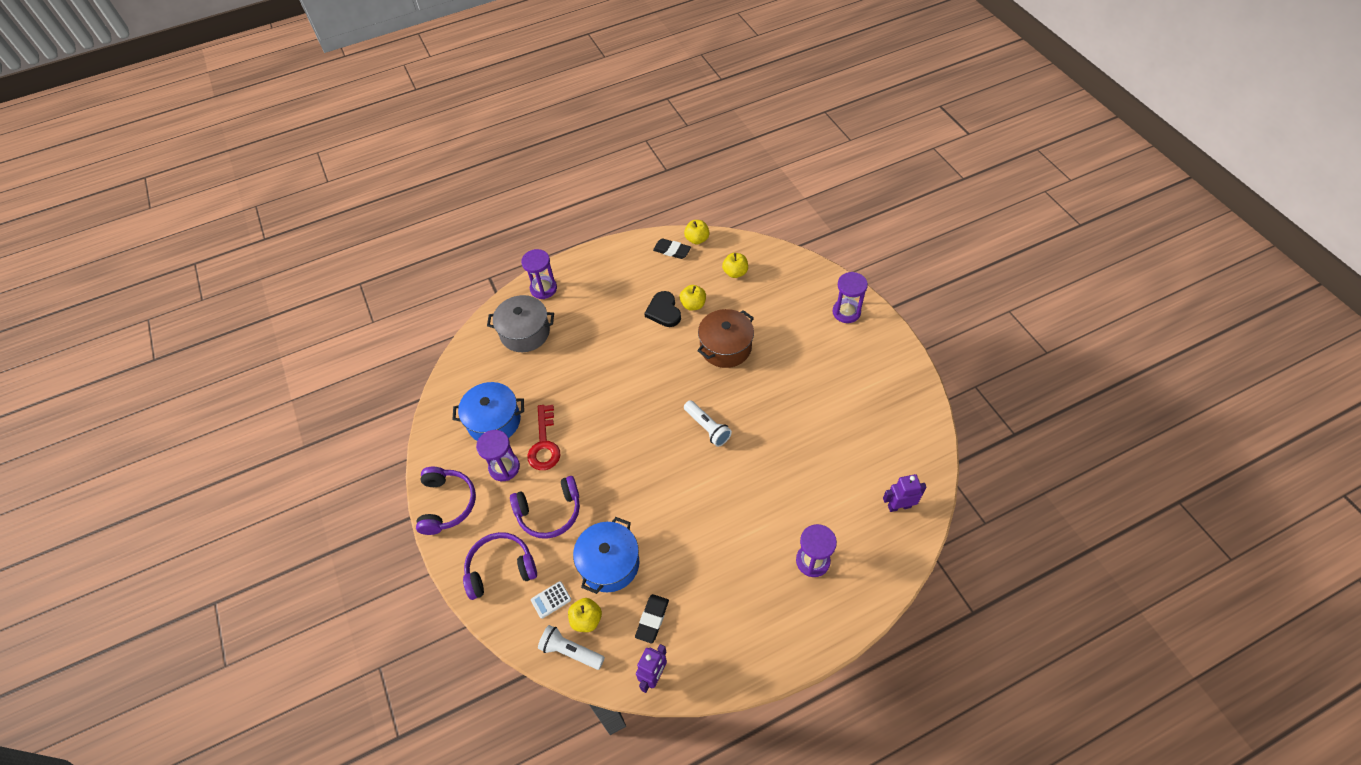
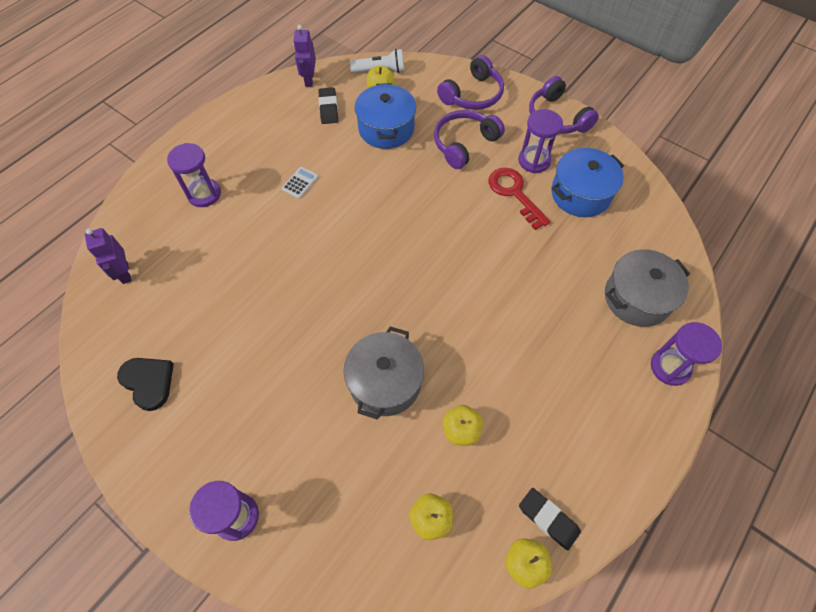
camera: 150 degrees right, 5 degrees up
white calculator [531,581,571,619] -> white calculator moved to [282,167,319,199]
black heart [644,291,681,327] -> black heart moved to [117,358,174,411]
black eraser [653,238,691,259] -> black eraser turned 45 degrees clockwise [519,488,581,551]
white flashlight [684,400,732,447] -> none
brown pot [697,309,754,368] -> grey pot [344,326,424,420]
purple robot [883,474,927,512] -> purple robot turned 105 degrees clockwise [85,228,131,284]

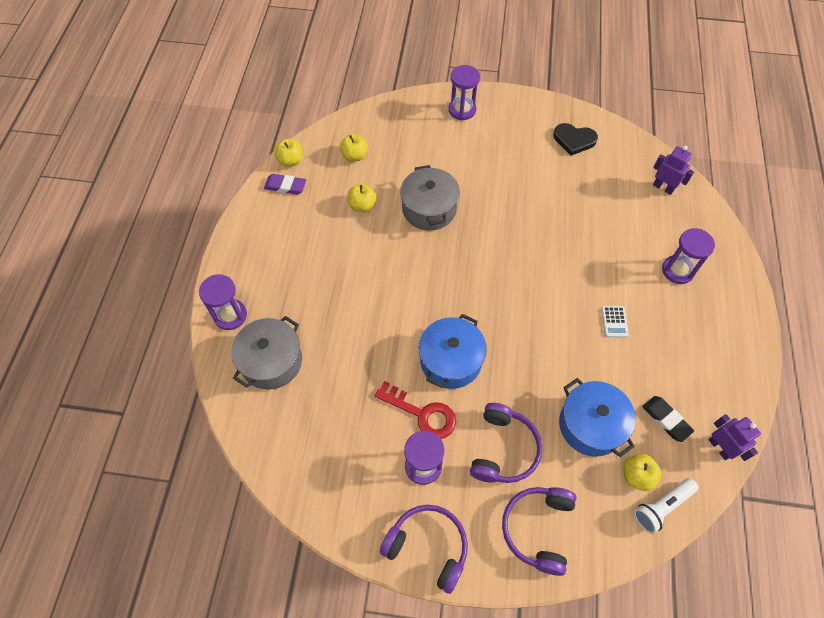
camera: 150 degrees right, 0 degrees up
black eraser [519,488,581,551] -> purple eraser [264,174,306,195]
blue pot [551,148,624,217] -> blue pot moved to [419,314,487,389]

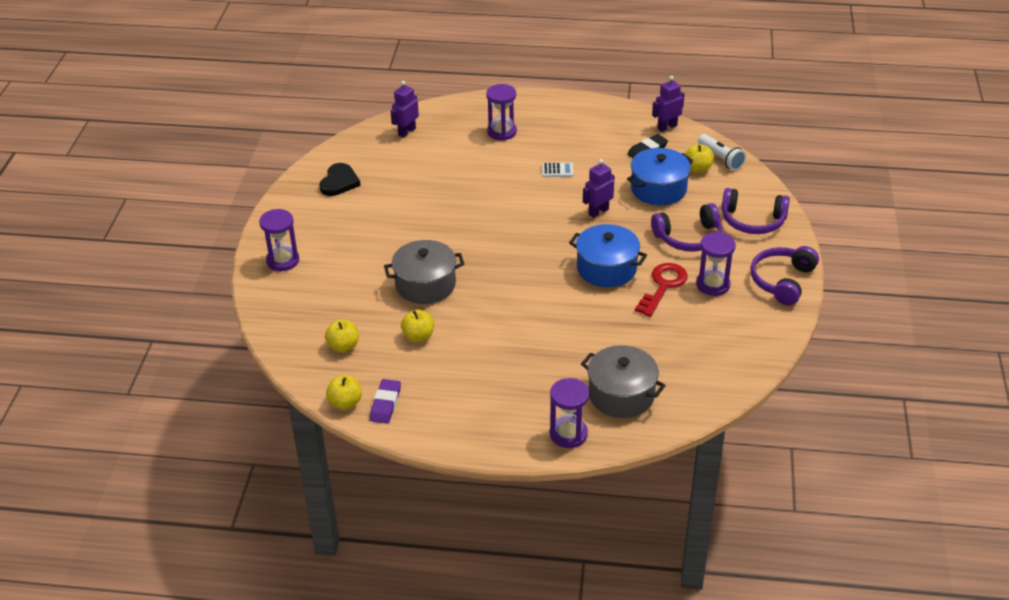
camera: 90 degrees left, 20 degrees down
purple headphones [470,403,542,483] -> purple headphones turned 150 degrees clockwise [651,203,722,252]
none -> purple robot [583,159,615,218]

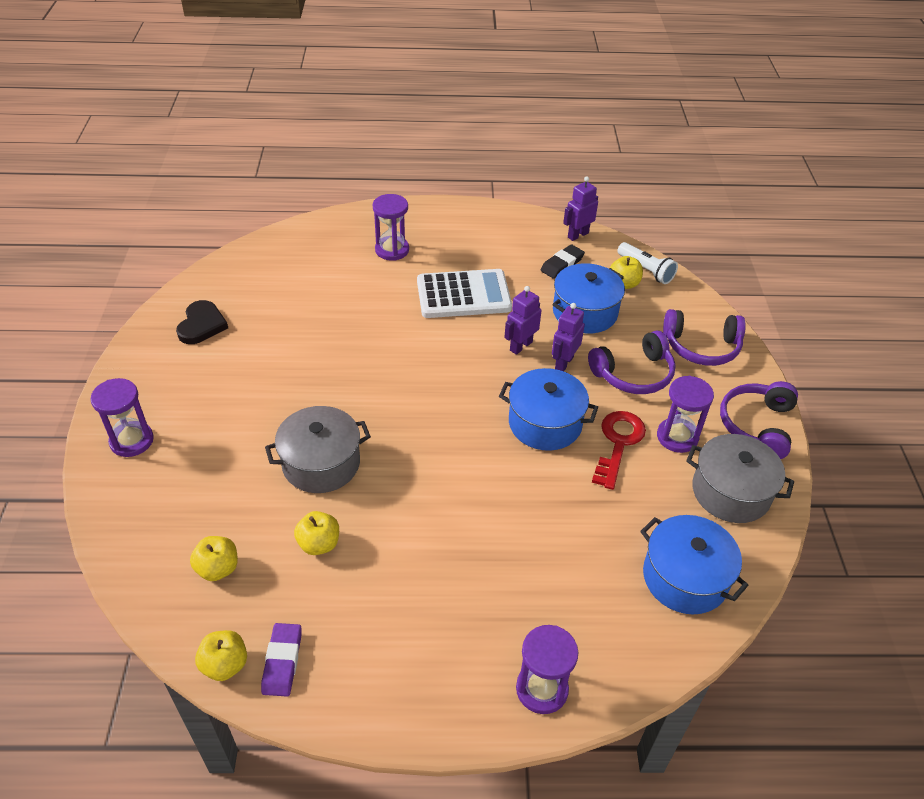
camera: 10 degrees left, 5 degrees up
purple robot [391,81,419,138] -> purple robot moved to [552,303,585,371]
white calculator [542,162,573,177] -> white calculator [417,269,512,318], size x2.45
grey pot [581,345,666,418] -> grey pot moved to [686,434,794,523]
none -> blue pot [640,515,749,614]

